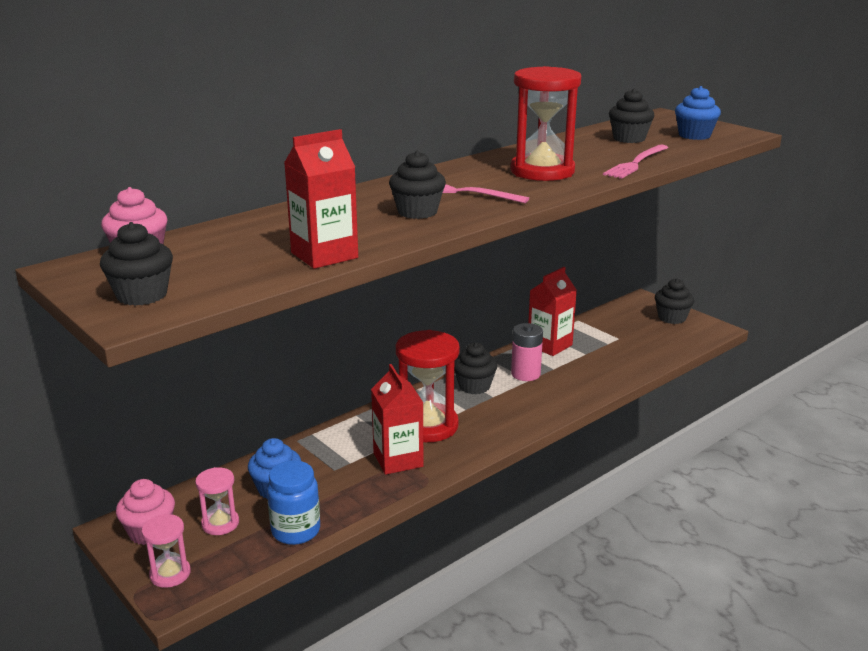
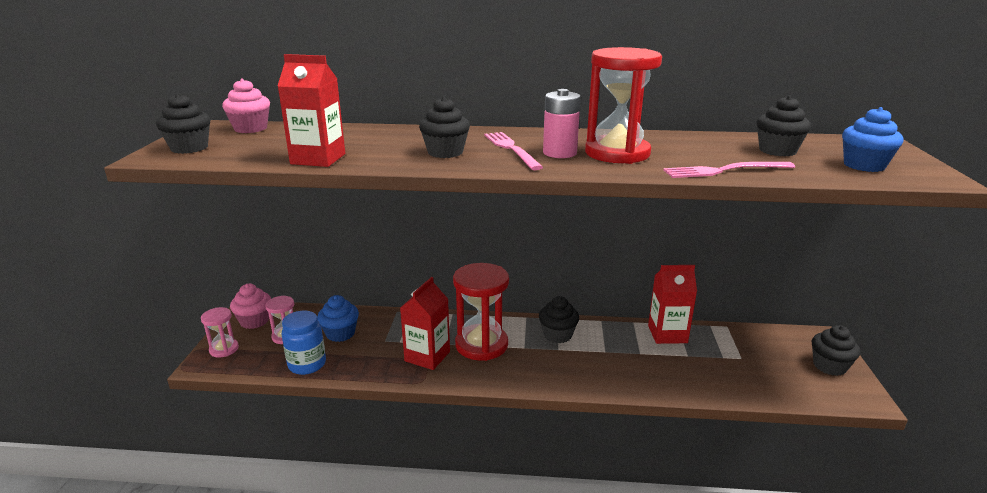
camera: 45 degrees right, 0 degrees up
pink battery [511,323,543,381] -> pink battery moved to [543,89,581,158]

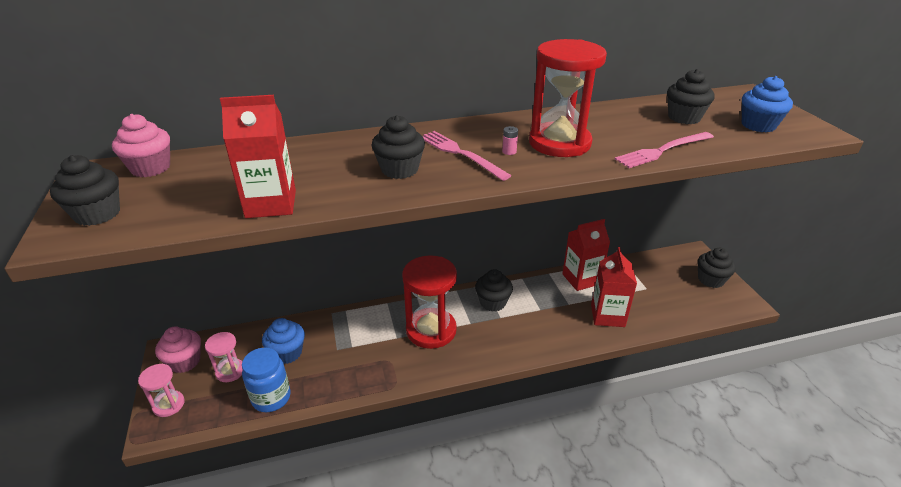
camera: 20 degrees left, 10 degrees up
red carton [400,277,450,370] -> red carton moved to [591,247,637,327]
pink battery [543,89,581,158] -> pink battery [502,126,518,155], size x0.43

